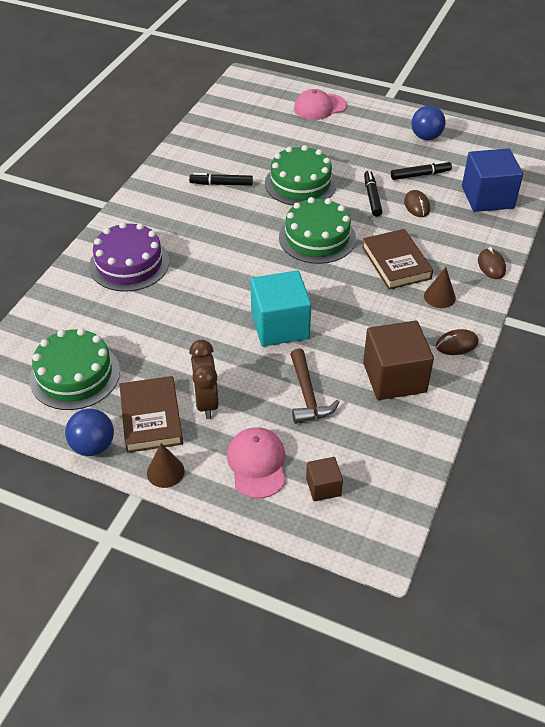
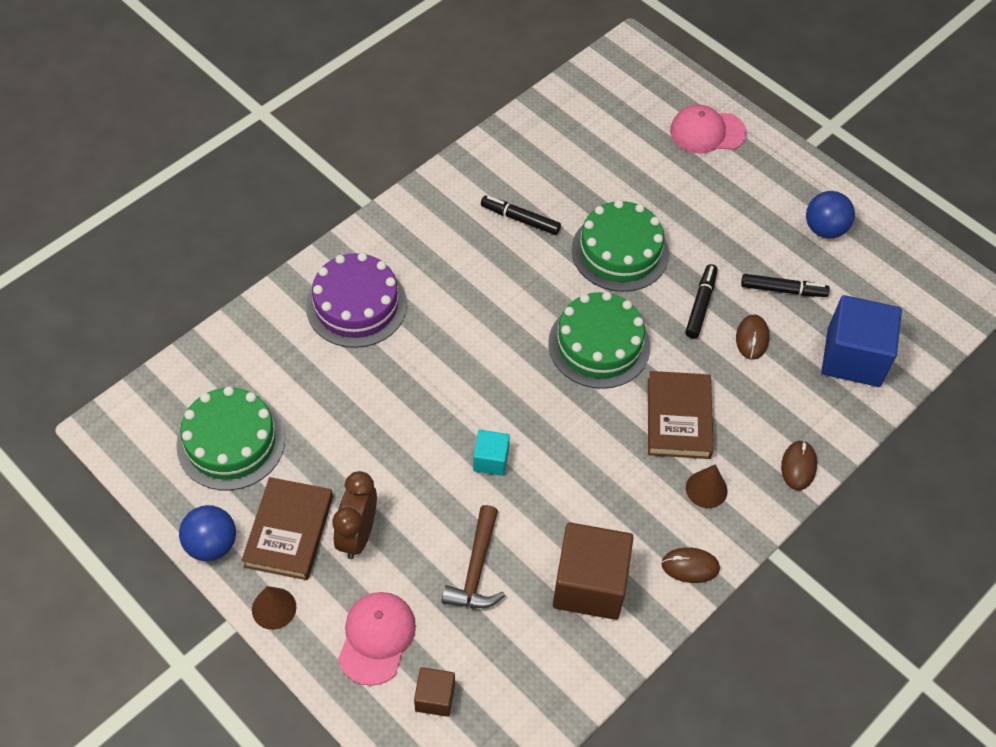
camera: 20 degrees right, 10 degrees up
turquoise cube [250,271,311,346] -> turquoise cube [473,430,510,476], size x0.50

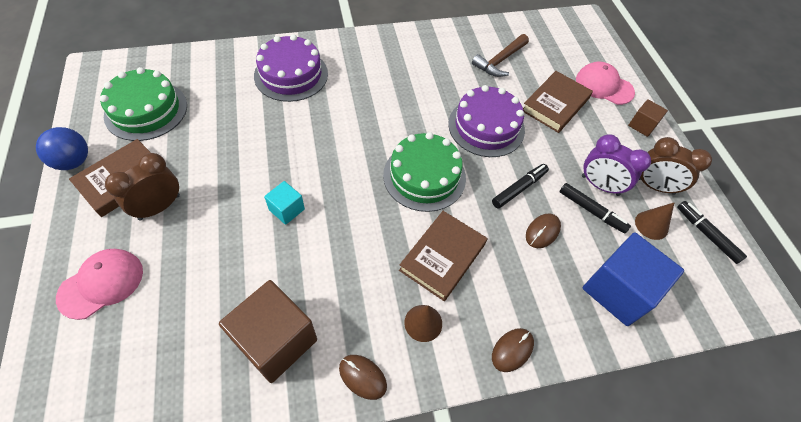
camera: 30 degrees right, 0 degrees up
brown cone [252,586,296,630] -> brown cone moved to [635,203,674,240]
brown cube [414,667,455,717] -> brown cube moved to [628,99,668,137]
brown hammer [442,505,505,608] -> brown hammer moved to [472,34,529,77]
black marker [481,195,561,235] -> black marker moved to [677,201,747,264]
green cake [571,200,669,292] -> purple cake [448,85,525,157]
blue ball [806,191,855,239] -> brown clock [639,137,712,195]
none -> brown book [523,71,593,133]
none -> purple clock [582,134,651,196]

